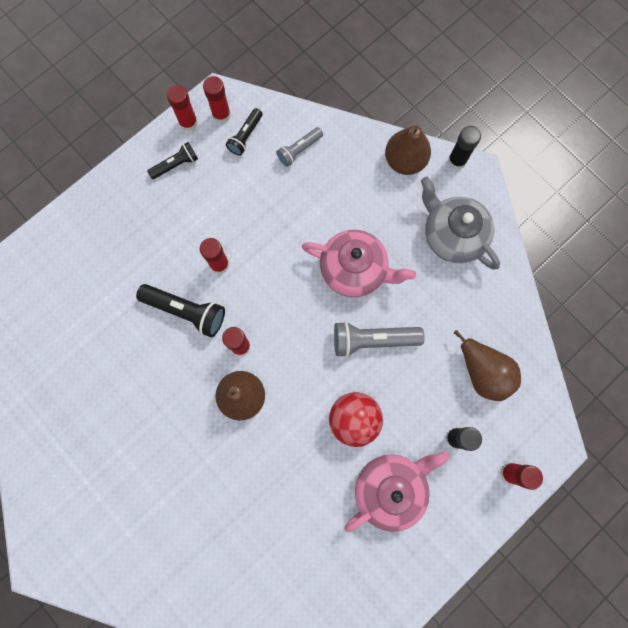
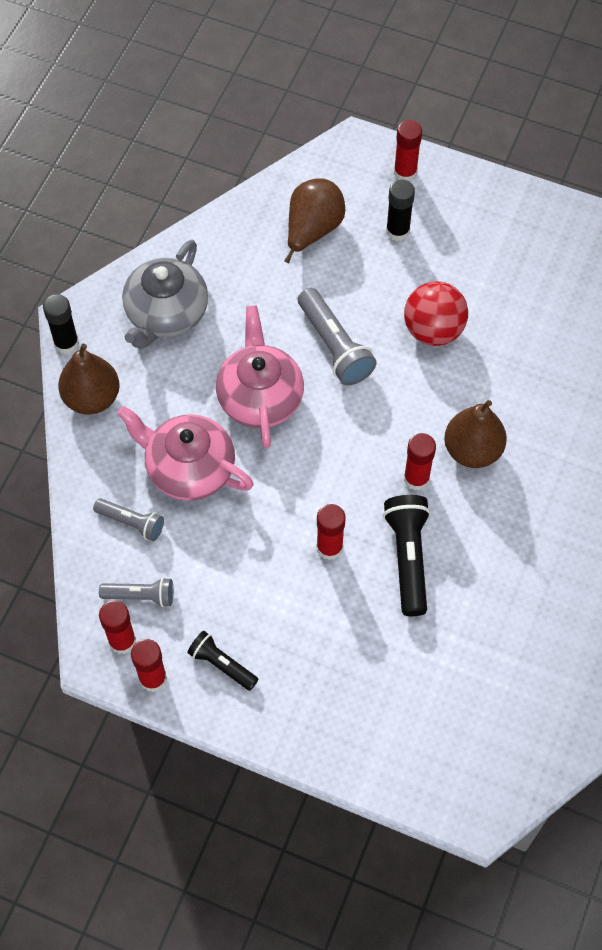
camera: 115 degrees left, 15 degrees down
black flashlight [226,108,263,156] -> grey flashlight [99,577,173,607]
pink teapot [344,451,450,532] -> pink teapot moved to [117,406,254,501]

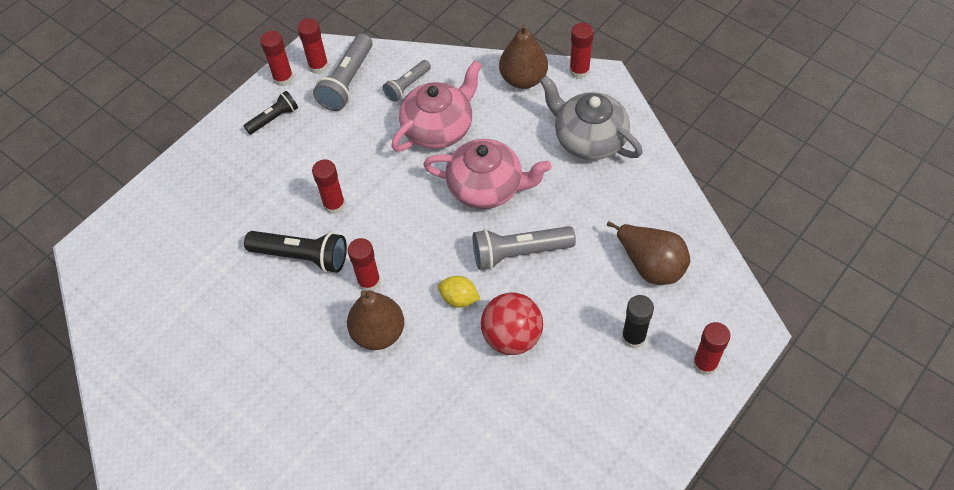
camera: 110 degrees right, 5 degrees down
black glue stick [43,294,79,354] -> red glue stick [569,23,594,79]
grey flashlight [99,577,173,607] -> grey flashlight [313,33,373,111], size x1.64
none -> yellow lemon [438,276,480,307]

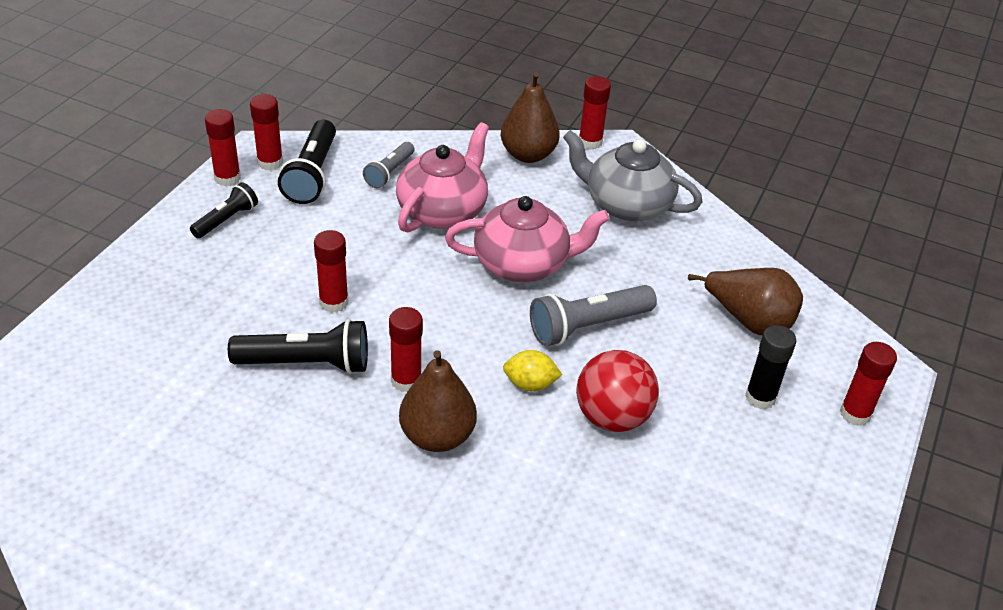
camera: 20 degrees left, 15 degrees down
grey flashlight [313,33,373,111] -> black flashlight [278,120,336,204]

